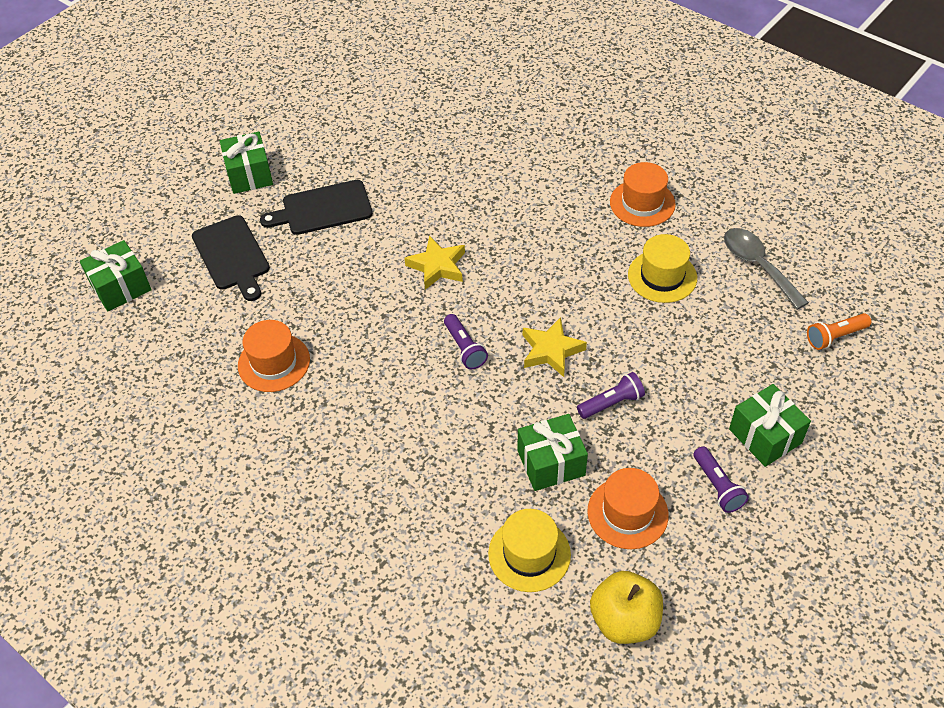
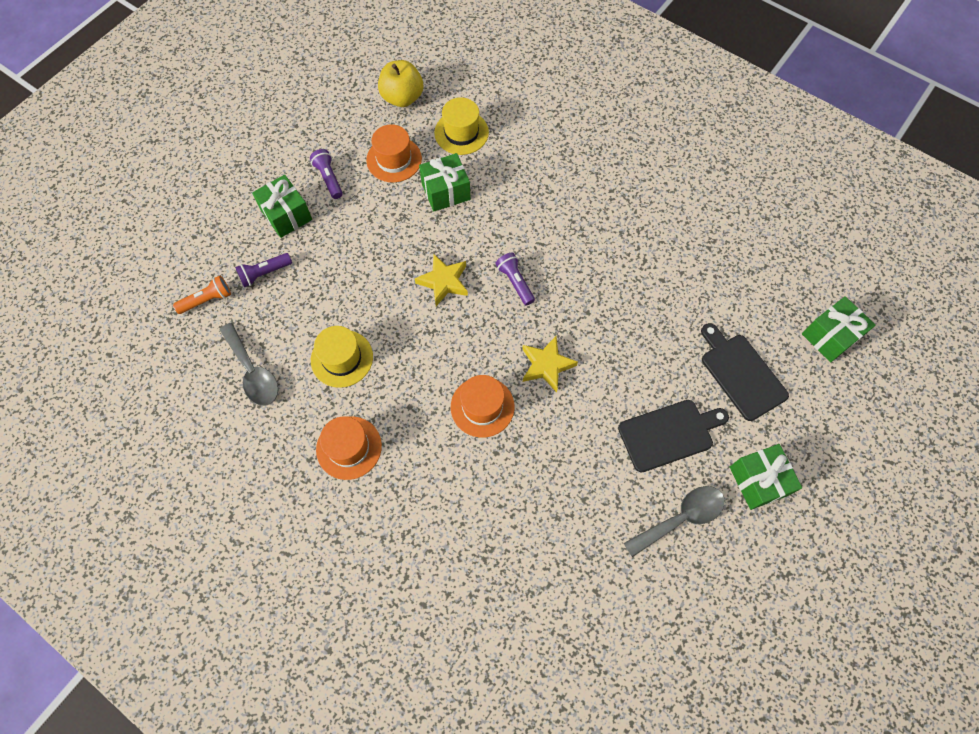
camera: 175 degrees right, 15 degrees up
orange hat [238,320,310,392] -> orange hat moved to [451,375,514,437]
purple flashlight [577,372,645,419] -> purple flashlight moved to [235,253,292,287]
none -> grey spoon [624,486,725,557]

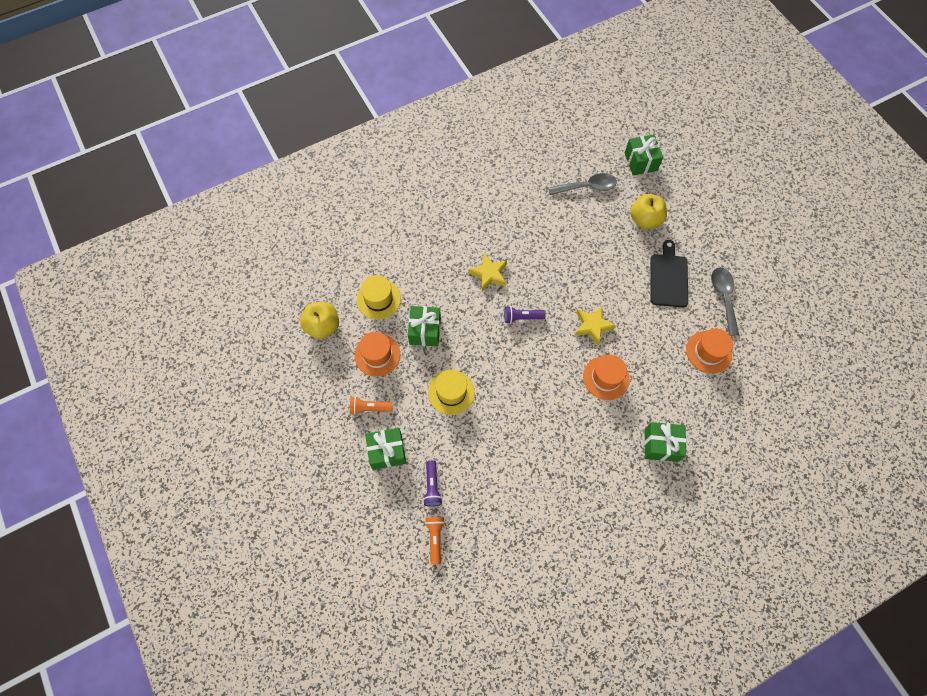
camera: 65 degrees left, 0 degrees up
grey spoon [219,323,278,406] -> grey spoon moved to [548,173,617,195]
purple flashlight [310,149,343,199] -> orange flashlight [350,397,393,415]
yellow hat [311,326,373,388] -> yellow hat moved to [428,369,475,415]
orange hat [316,416,382,480] -> orange hat moved to [686,329,733,374]
yellow star [414,254,468,306] -> yellow star moved to [468,253,507,291]
black cutting board [701,323,789,421] -> yellow apple [630,194,667,229]
green gift [730,444,802,510] -> green gift moved to [644,422,687,462]

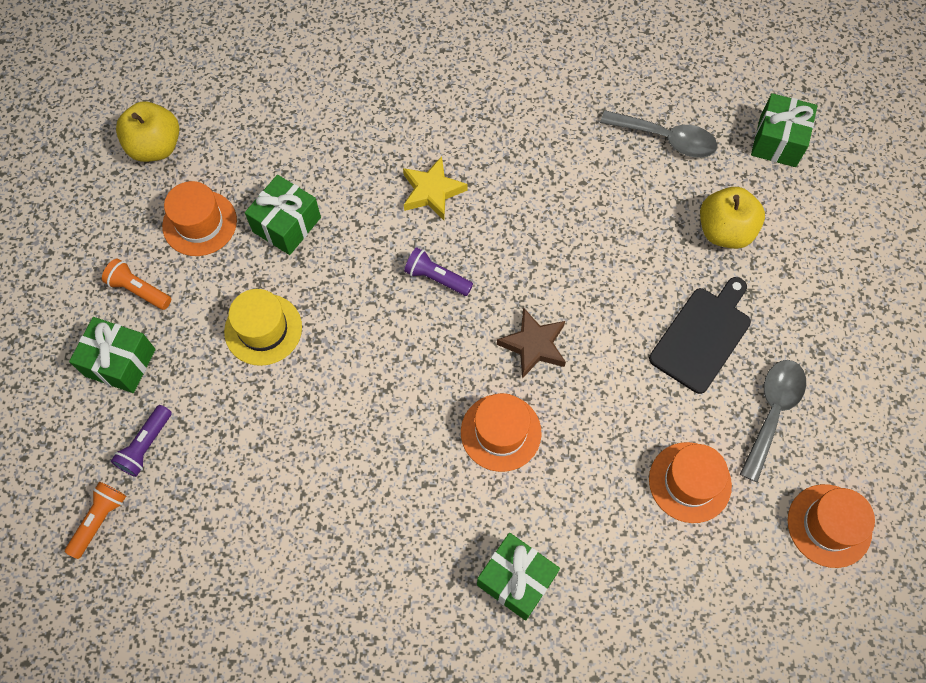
camera: 30 degrees right, 0 degrees up
yellow hat [357,275,401,319] -> none
yellow star [575,306,616,346] -> brown star [497,307,566,379]
none -> orange hat [788,484,875,568]

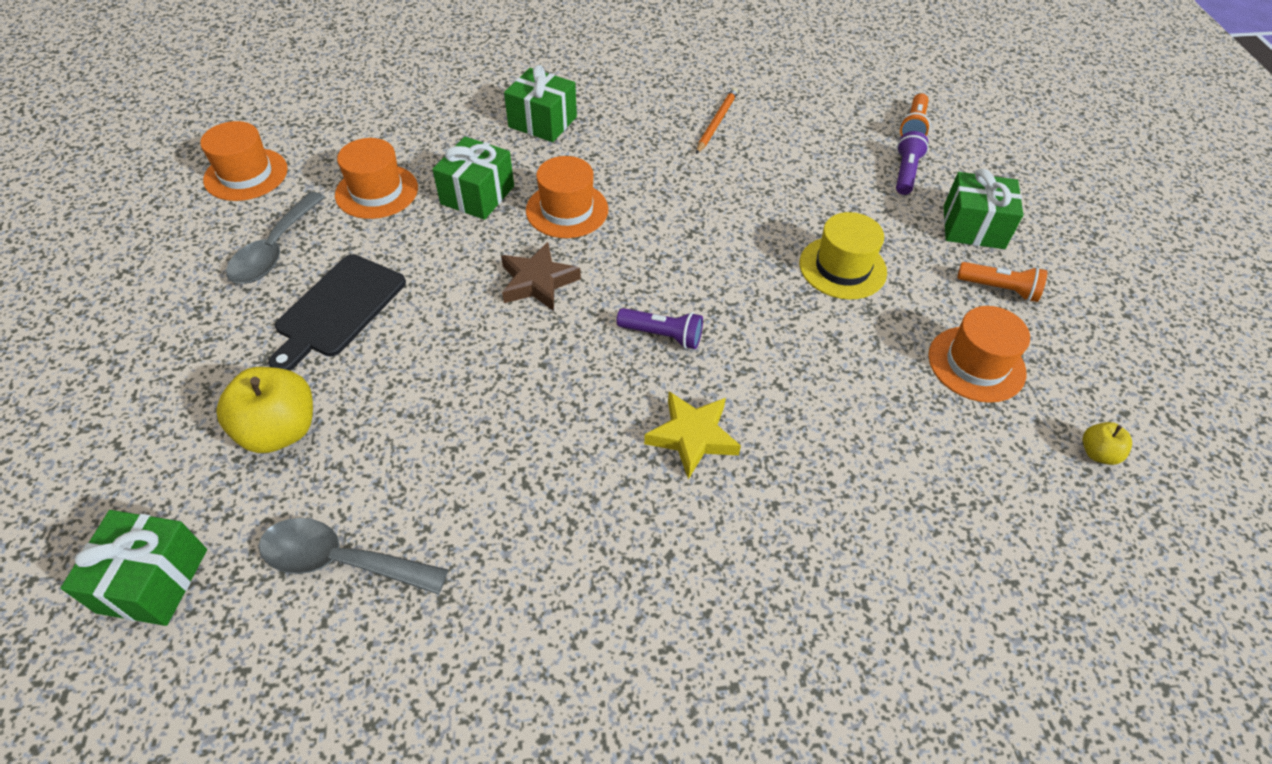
camera: 170 degrees right, 15 degrees down
yellow apple [116,101,179,162] -> yellow apple [1083,422,1132,465], size x0.50
green gift [245,175,321,255] -> green gift moved to [432,137,514,220]
none -> orange pencil [696,88,738,154]

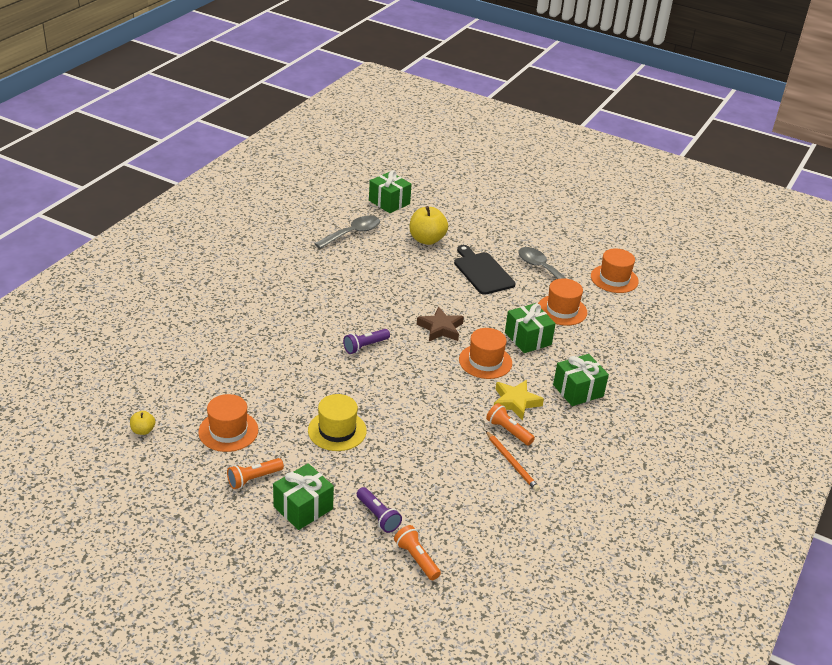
camera: 125 degrees right, 15 degrees down
yellow star [644,392,741,479] -> yellow star moved to [494,380,544,421]
none -> orange flashlight [486,403,535,446]

